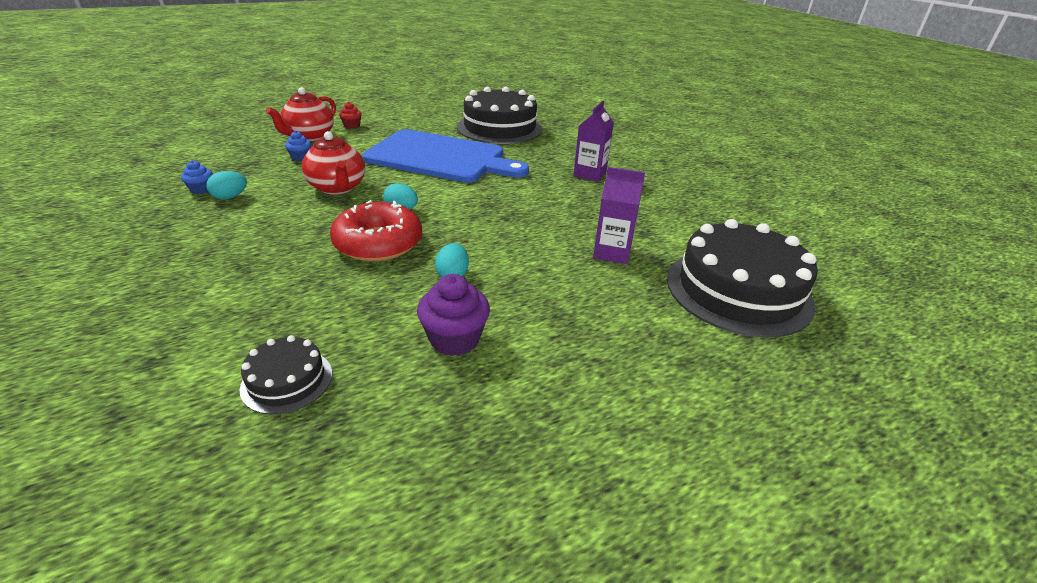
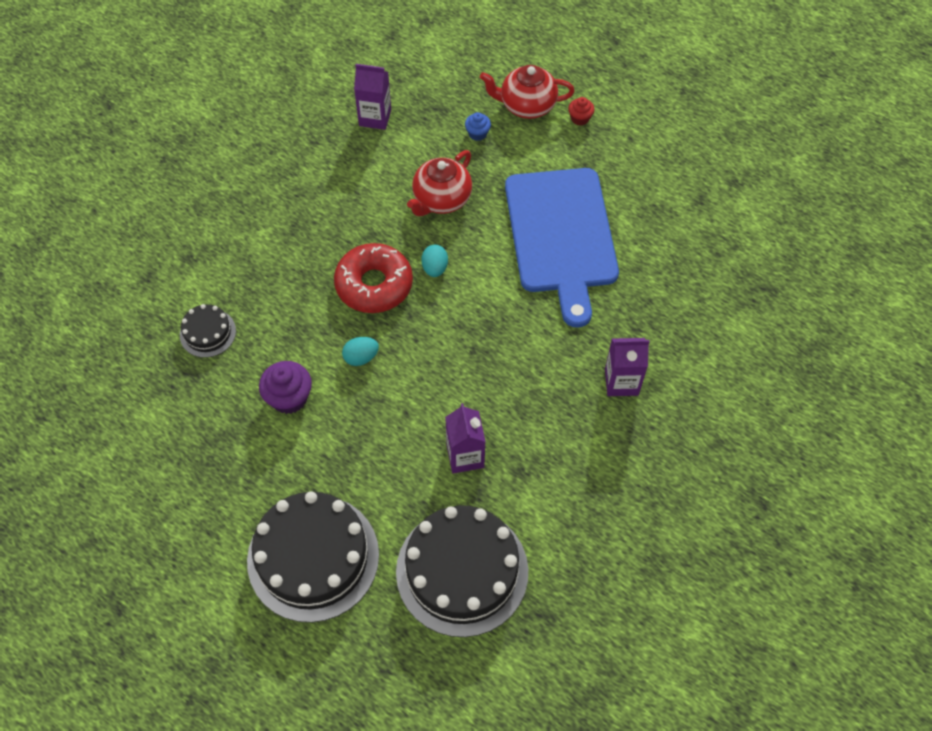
camera: 65 degrees right, 25 degrees up
blue cupcake [181,160,213,194] -> purple carton [354,64,391,130]
turquoise egg [206,171,247,200] -> none
black cake [457,86,543,144] -> black cake moved to [247,491,379,623]

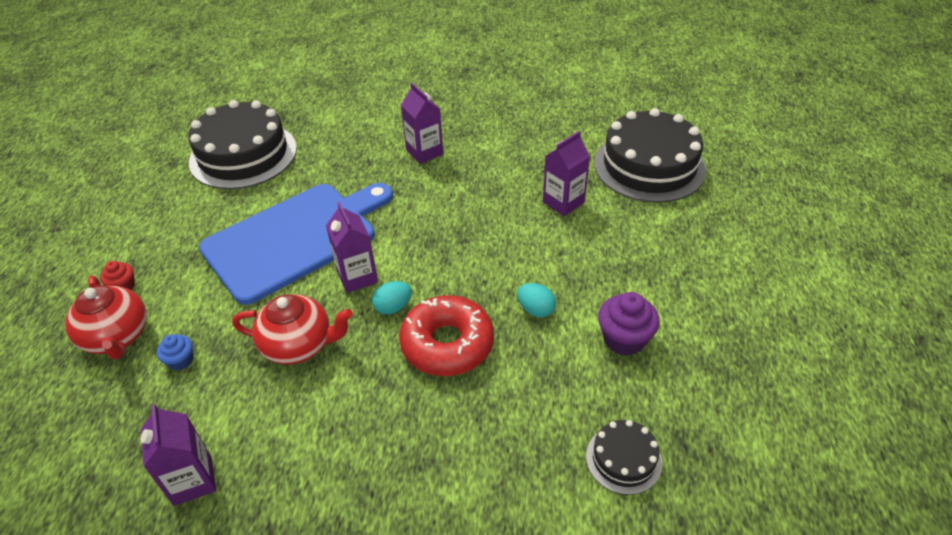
camera: 120 degrees left, 15 degrees down
black cake [247,491,379,623] -> black cake moved to [189,100,297,189]
none -> purple carton [326,202,378,293]

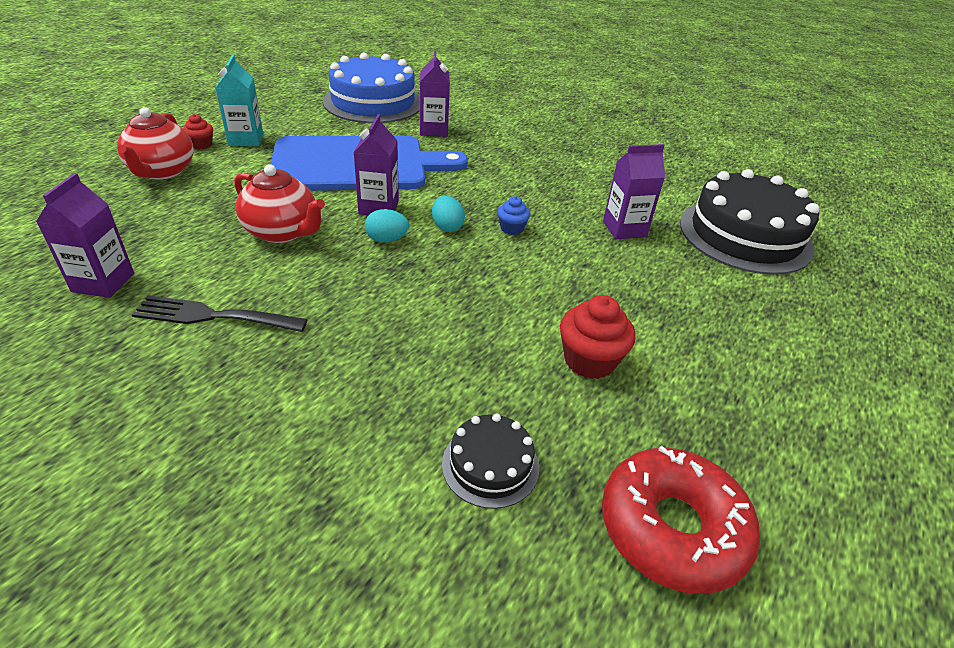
camera: 25 degrees right, 5 degrees down
blue cupcake [157,334,193,370] -> blue cupcake moved to [498,196,530,235]
black cake [189,100,297,189] -> blue cake [323,52,420,123]
red donut [399,295,494,376] -> red donut moved to [602,446,760,594]
purple carton [401,83,443,164] -> purple carton moved to [420,51,450,137]
turquoise egg [517,283,556,317] -> turquoise egg moved to [432,196,465,232]
purple cupcake [598,292,659,356] -> red cupcake [560,295,636,379]
none -> black fork [132,296,308,332]
none -> turquoise carton [215,55,263,146]

